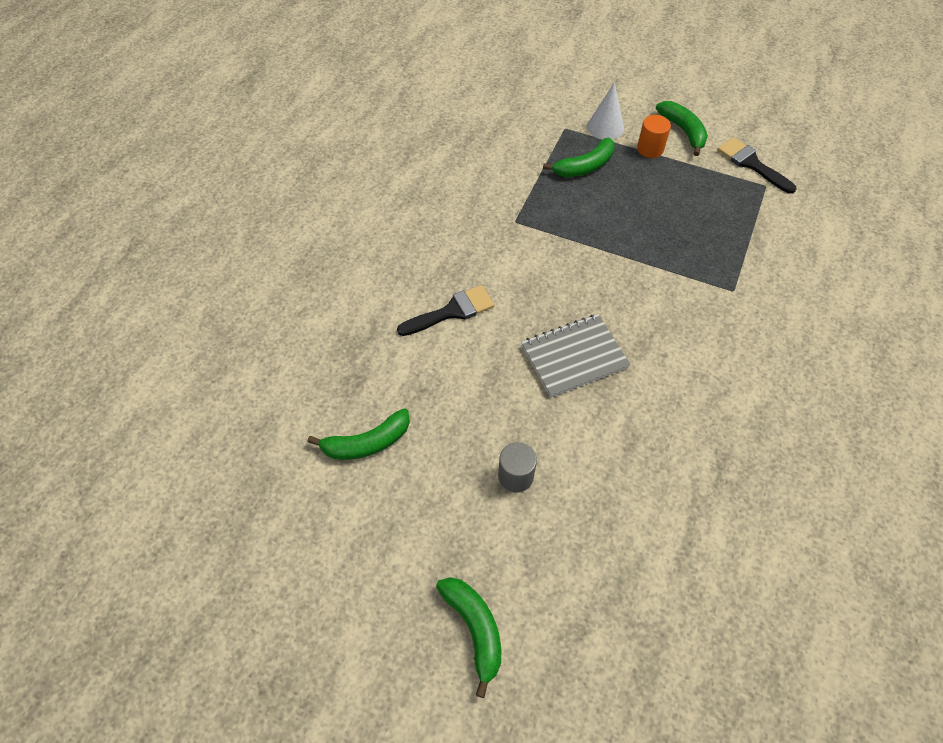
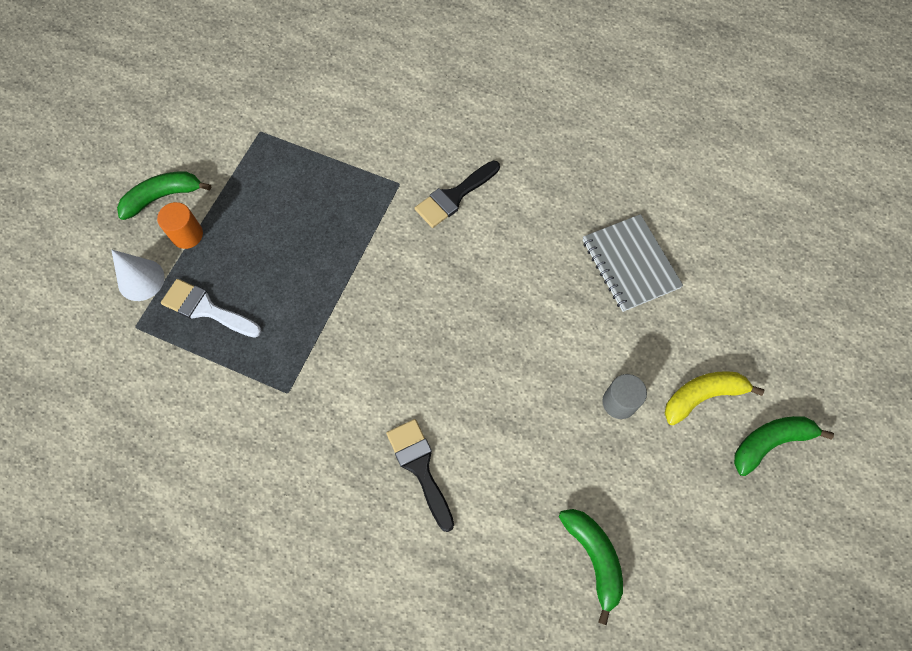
camera: 90 degrees left, 10 degrees up
grey notebook [521,314,630,397] -> grey notebook moved to [583,214,683,312]
green banana [543,138,615,177] -> white brush [161,279,261,338]
black brush [717,137,796,194] -> black brush moved to [415,161,500,228]
none -> yellow banana [665,371,764,425]

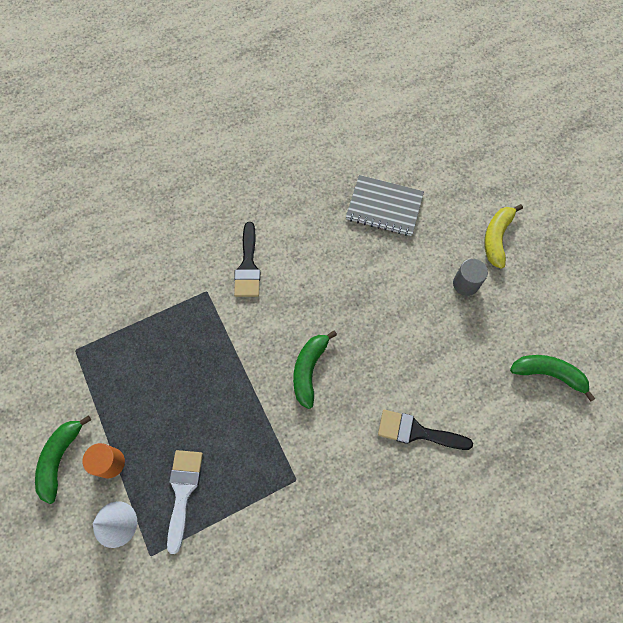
camera: 50 degrees left, 0 degrees up
white brush [161,279,261,338] -> white brush turned 120 degrees clockwise [167,450,203,554]
green banana [734,416,834,476] -> green banana moved to [293,331,337,409]

